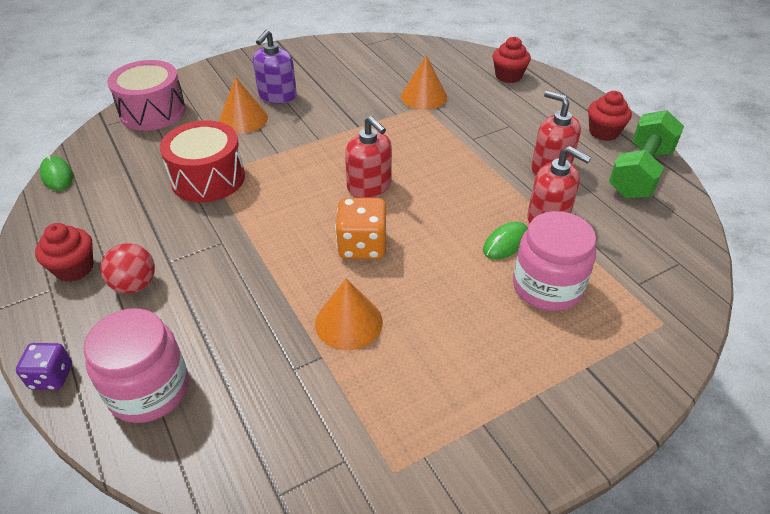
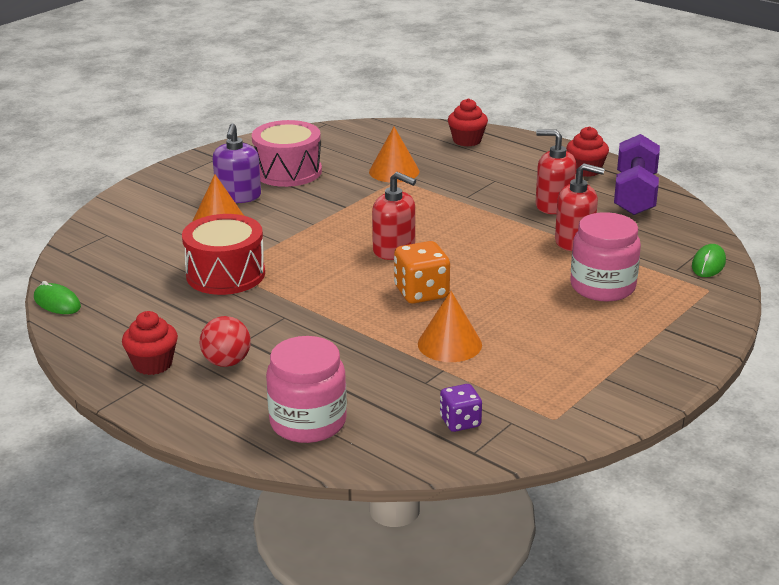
camera: 20 degrees left, 15 degrees down
purple dice [16,343,72,390] -> purple dice moved to [440,384,482,432]
pink drum [107,60,186,131] -> pink drum moved to [252,120,322,187]
green mouse [483,222,528,259] -> green mouse moved to [692,244,726,277]
green dumbbell [609,110,684,199] -> purple dumbbell [614,134,660,215]

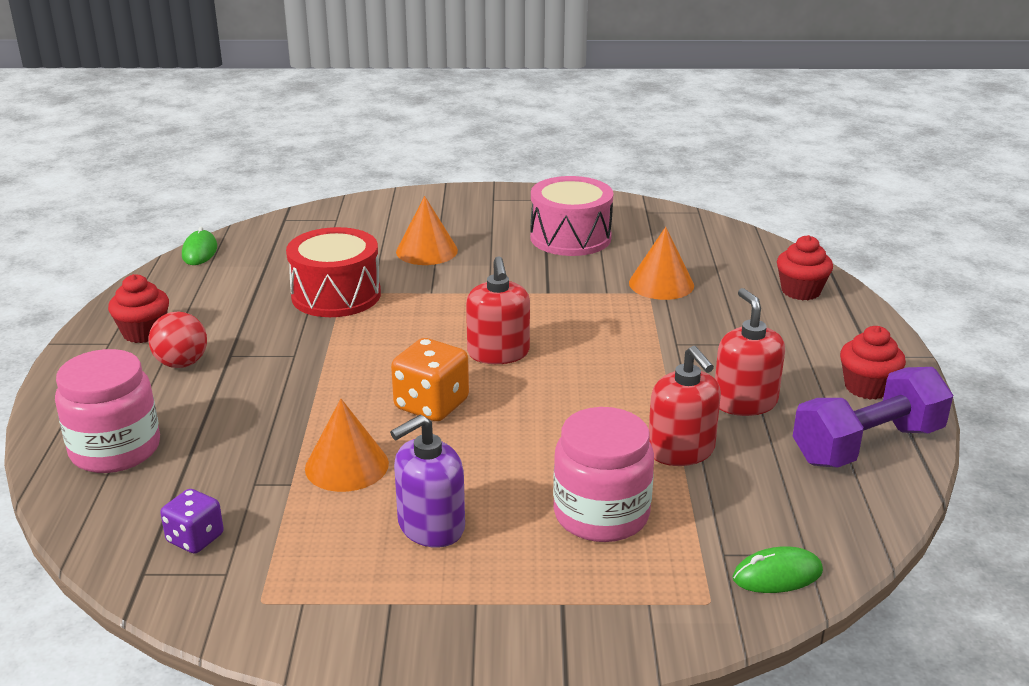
camera: 50 degrees right, 0 degrees up
purple soap dispenser [213,123,261,203] -> purple soap dispenser moved to [390,415,465,548]

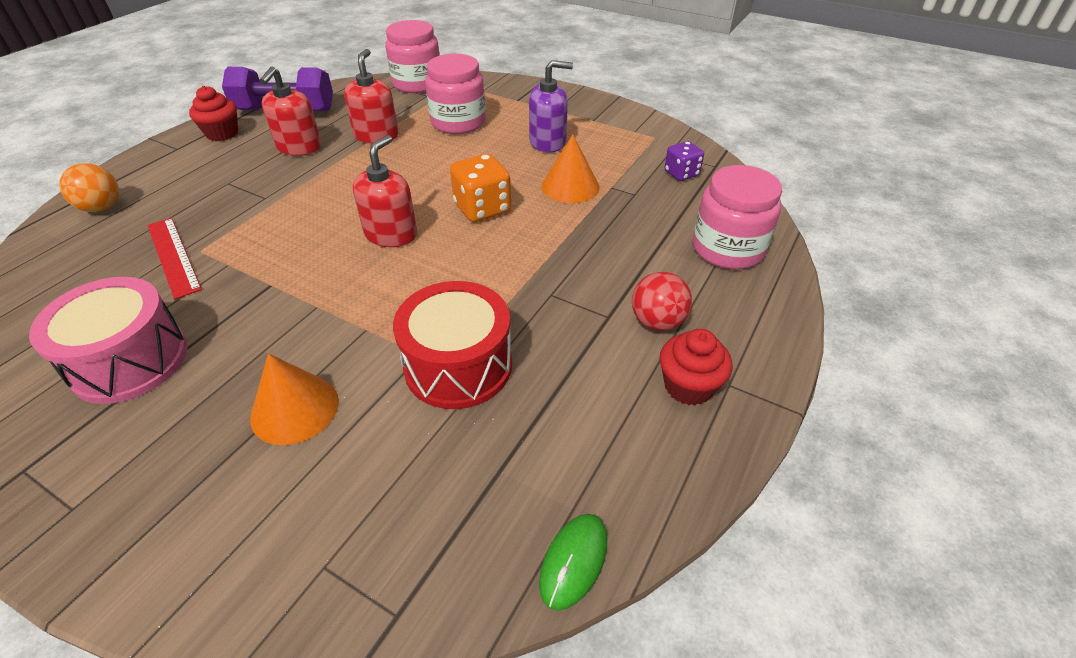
camera: 150 degrees left, 15 degrees up
orange cone [629,227,694,300] -> red ruler [147,218,202,299]
green mouse [732,546,823,593] -> pink jar [385,20,440,93]
red cupcake [777,235,833,300] -> orange ball [59,163,119,212]

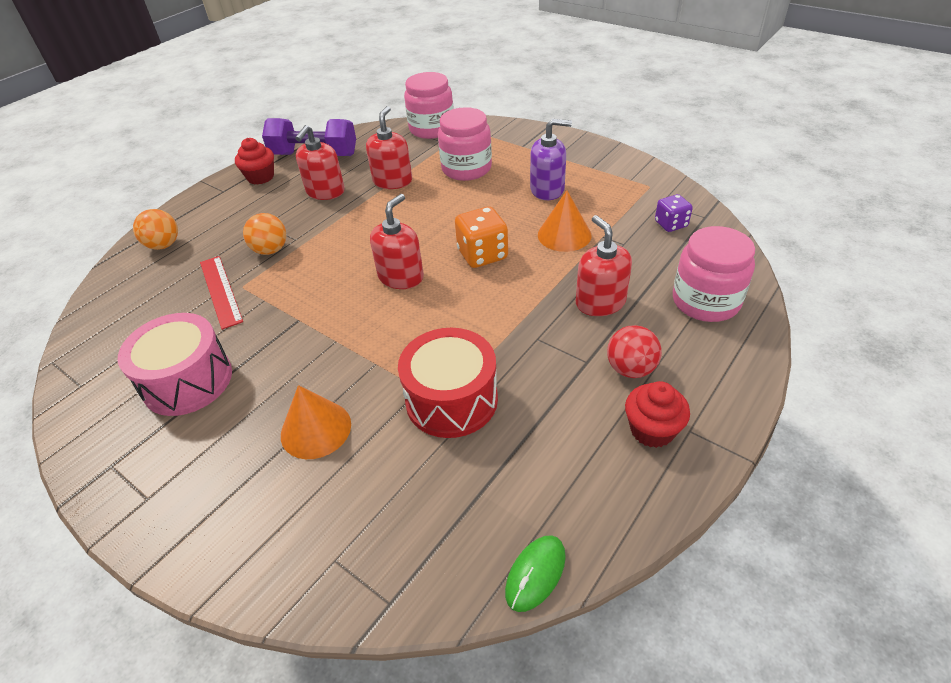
camera: 10 degrees right, 0 degrees up
none -> orange ball [243,213,286,255]
none -> red soap dispenser [576,215,632,316]

